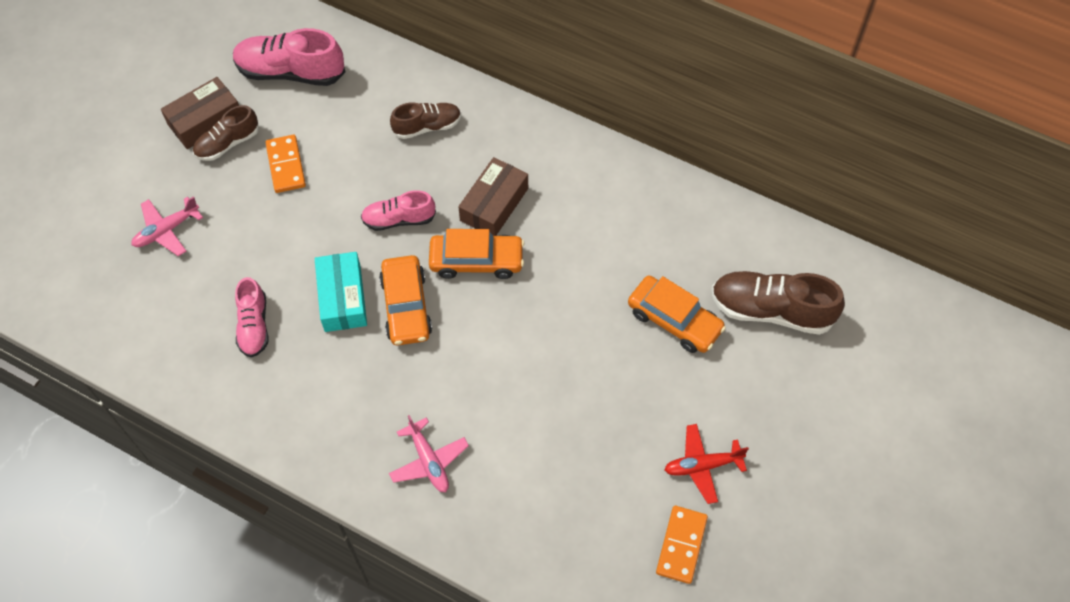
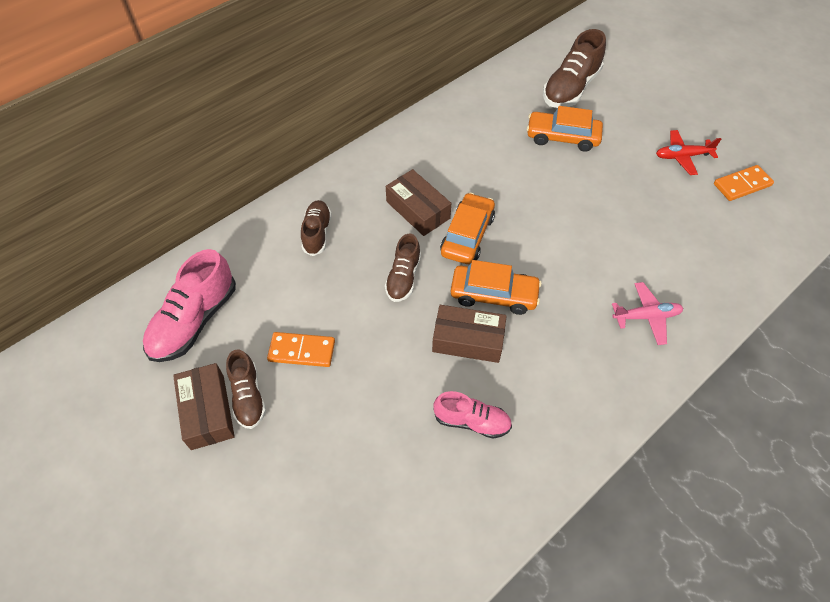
camera: 70 degrees left, 5 degrees down
pink plane [132,196,203,256] -> none
turquoise box [315,252,367,332] -> brown box [432,305,507,363]
pink shoe [361,190,436,231] -> brown shoe [385,234,421,302]
orange car [628,275,726,353] -> orange car turned 135 degrees counterclockwise [527,106,603,152]
orange domino [656,506,708,584] -> orange domino turned 60 degrees counterclockwise [714,165,774,201]
red plane [664,424,749,504] -> red plane turned 75 degrees clockwise [656,130,721,175]

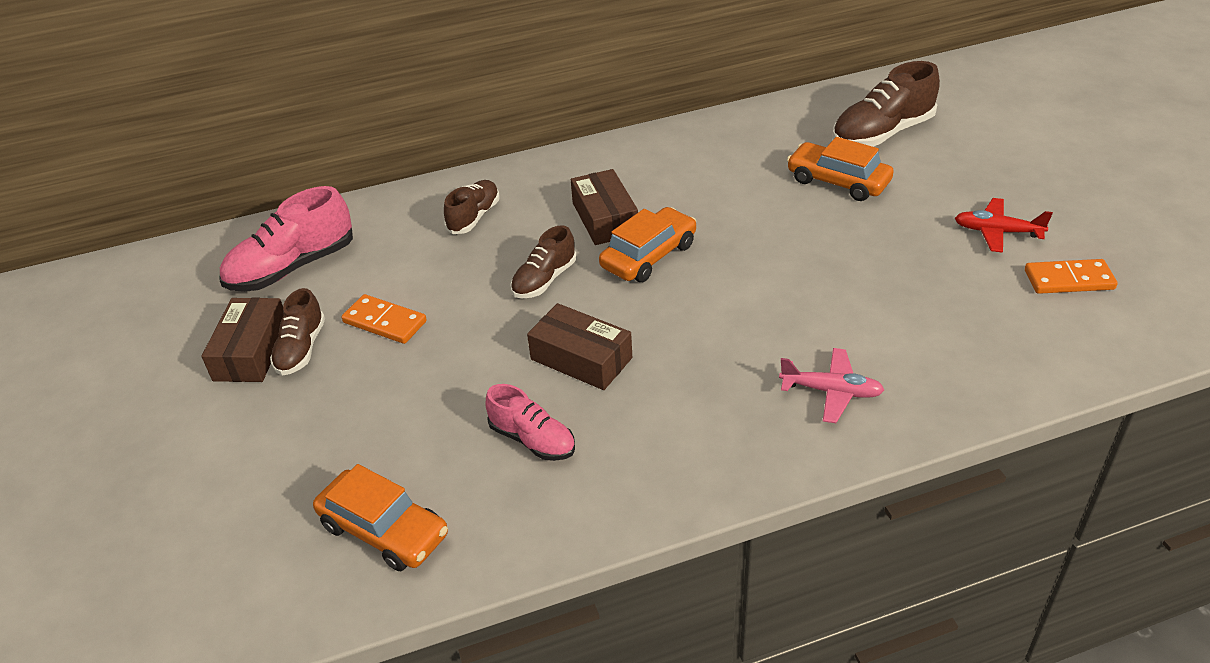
camera: 25 degrees right, 15 degrees down
orange car [451,260,542,315] -> orange car moved to [313,464,448,571]

